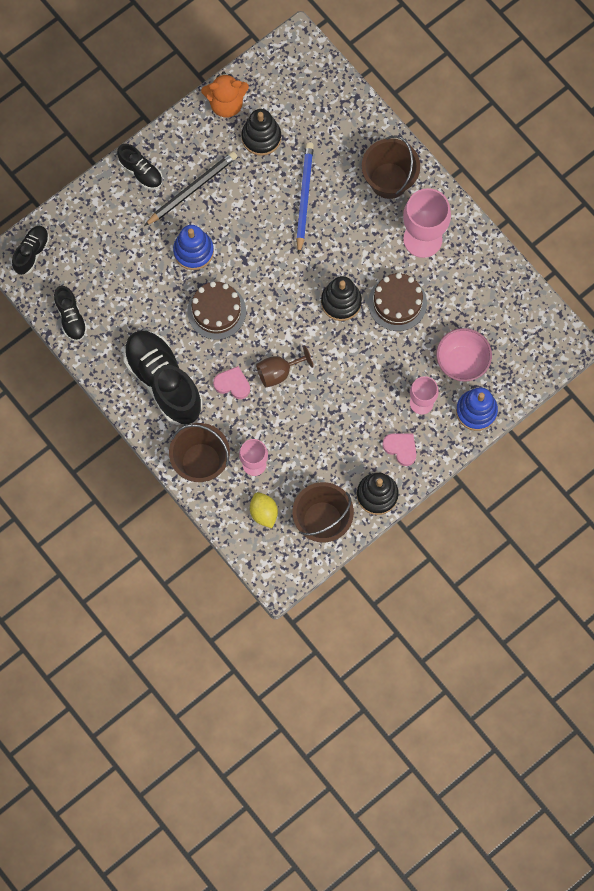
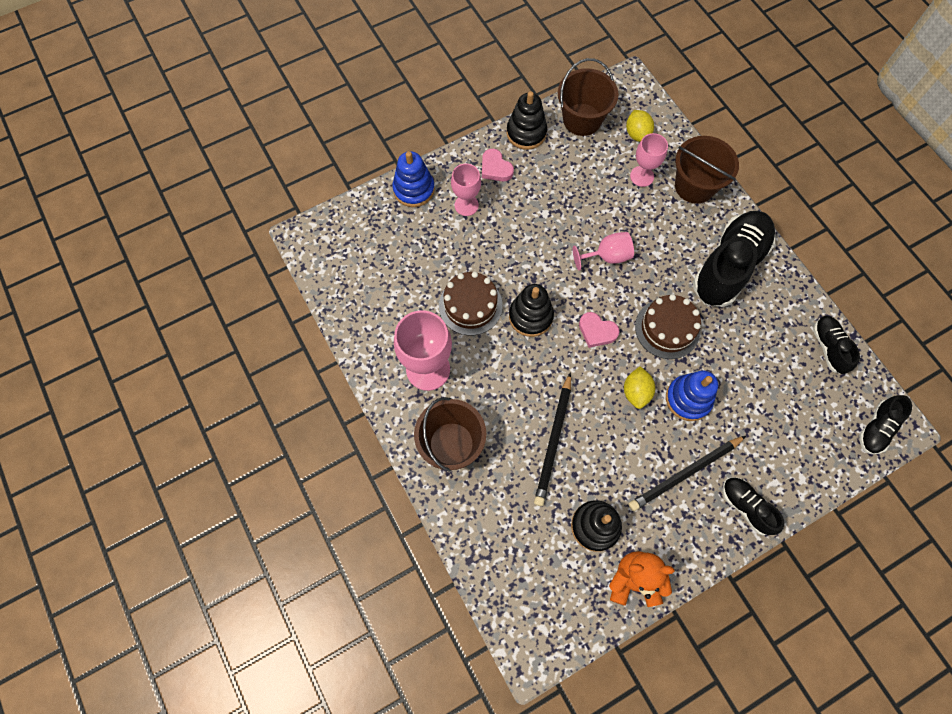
camera: 170 degrees left, 5 degrees down
black shoe [123,330,202,425] -> black shoe turned 120 degrees counterclockwise [693,211,775,307]
pink heart [213,366,250,399] -> pink heart moved to [579,312,620,348]
brown goblet [256,345,314,387] -> pink goblet [573,232,634,271]
blue pencil [296,142,314,254] -> black pencil [534,372,571,506]
pink bowl [436,328,492,381] -> none
none -> yellow lemon [624,366,655,409]

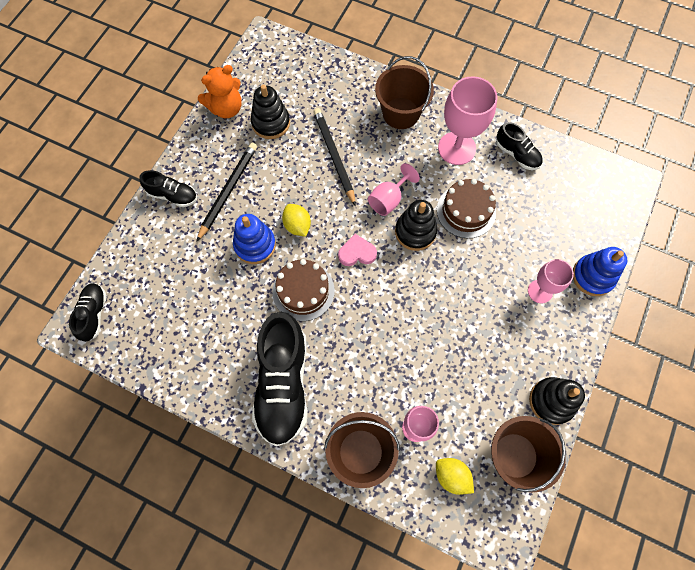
camera: 145 degrees right, 0 degrees up
pink heart [482,149,514,181] -> none
pink goblet [573,232,634,271] -> pink goblet moved to [368,163,420,216]
black shoe [813,316,860,374] -> black shoe moved to [496,122,543,170]

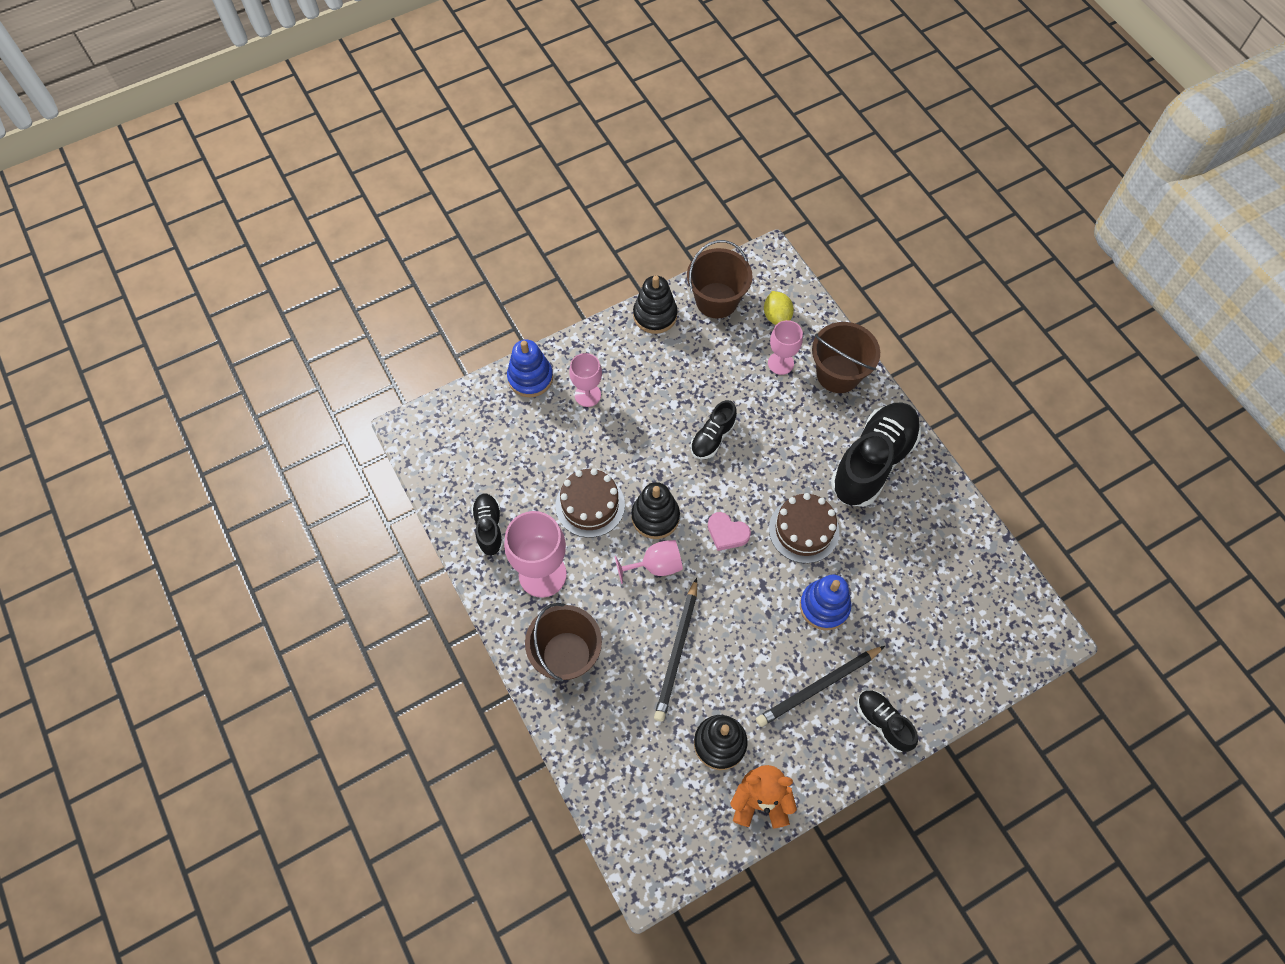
camera: 145 degrees left, 5 degrees down
black shoe [69,283,107,342] -> black shoe moved to [690,400,737,459]
yellow lemon [282,204,311,237] -> none

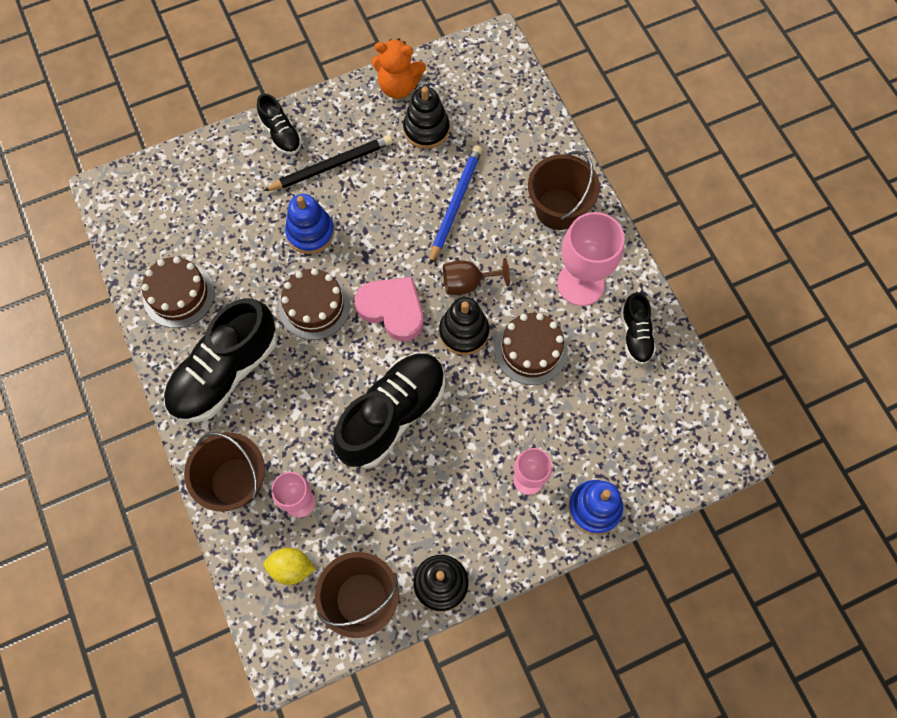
camera: 175 degrees left, 5 degrees up
pink goblet [615,540,683,584] -> brown goblet [443,258,510,295]
black pencil [654,578,697,722] -> blue pencil [429,145,482,265]
black shoe [690,400,737,459] -> black shoe [333,353,445,468], size x1.97
pink heart [708,512,751,551] -> pink heart [354,277,424,341], size x1.63
yellow lemon [764,291,794,325] -> yellow lemon turned 75 degrees counterclockwise [263,548,315,585]
none -> brown cake [141,257,215,328]

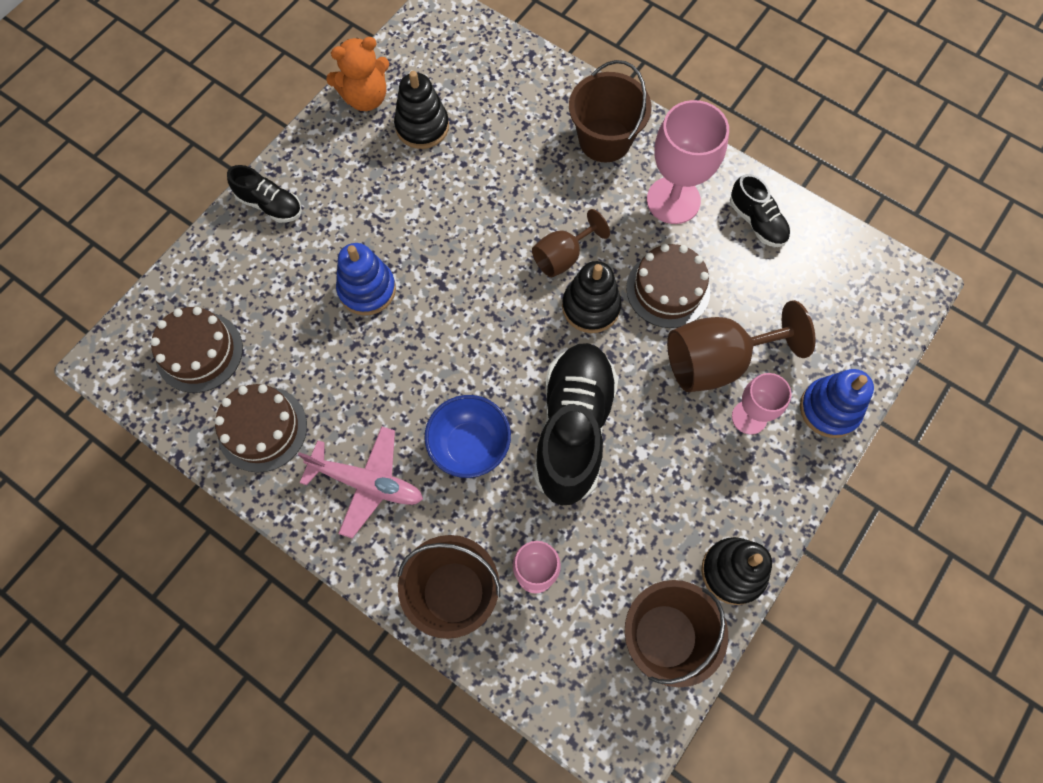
camera: 30 degrees left, 0 degrees up
black shoe [164,298,277,422] -> pink plane [298,426,423,538]
black pencil [263,135,393,191] -> none
yellow lemon [263,548,315,585] -> none
brown cake [279,268,350,340] -> brown cake moved to [150,307,243,393]
pink heart [354,277,424,341] -> none
blue pencil [429,145,482,265] -> none
none -> blue bowl [424,395,511,478]
none -> brown goblet [667,300,816,392]

